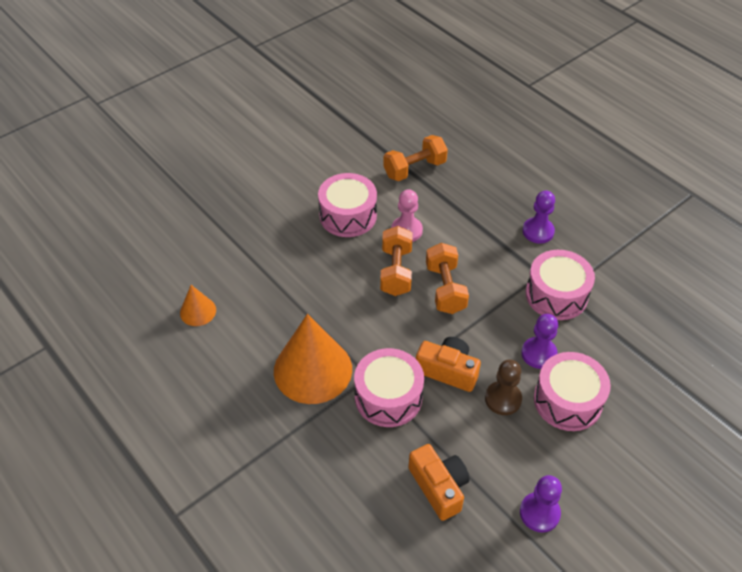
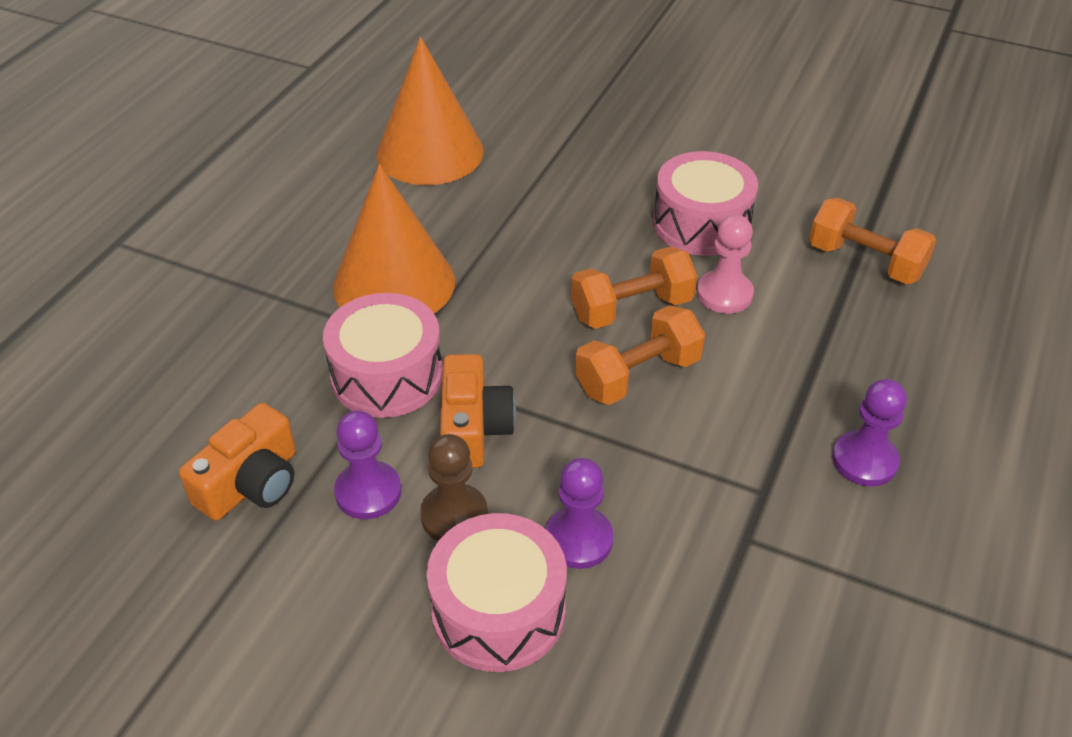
camera: 65 degrees right, 5 degrees down
orange cone [180,285,216,326] -> orange cone [376,37,484,185], size x2.07
purple pawn [520,475,562,532] -> purple pawn moved to [334,410,401,519]
pink drum [526,250,595,320] -> none

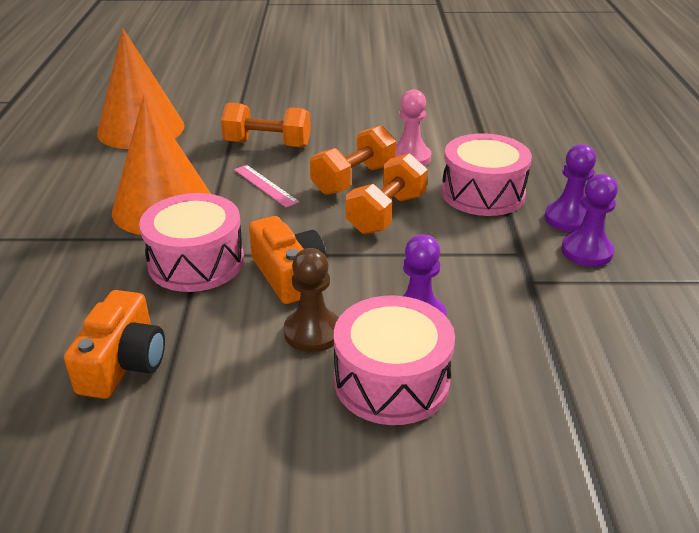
camera: 25 degrees left, 10 degrees down
purple pawn [334,410,401,519] -> purple pawn moved to [561,174,618,267]
pink drum [653,151,758,256] -> pink drum moved to [441,133,532,216]
orange dumbbell [809,198,937,284] -> orange dumbbell moved to [221,102,311,148]
none -> pink ruler [234,165,299,208]

